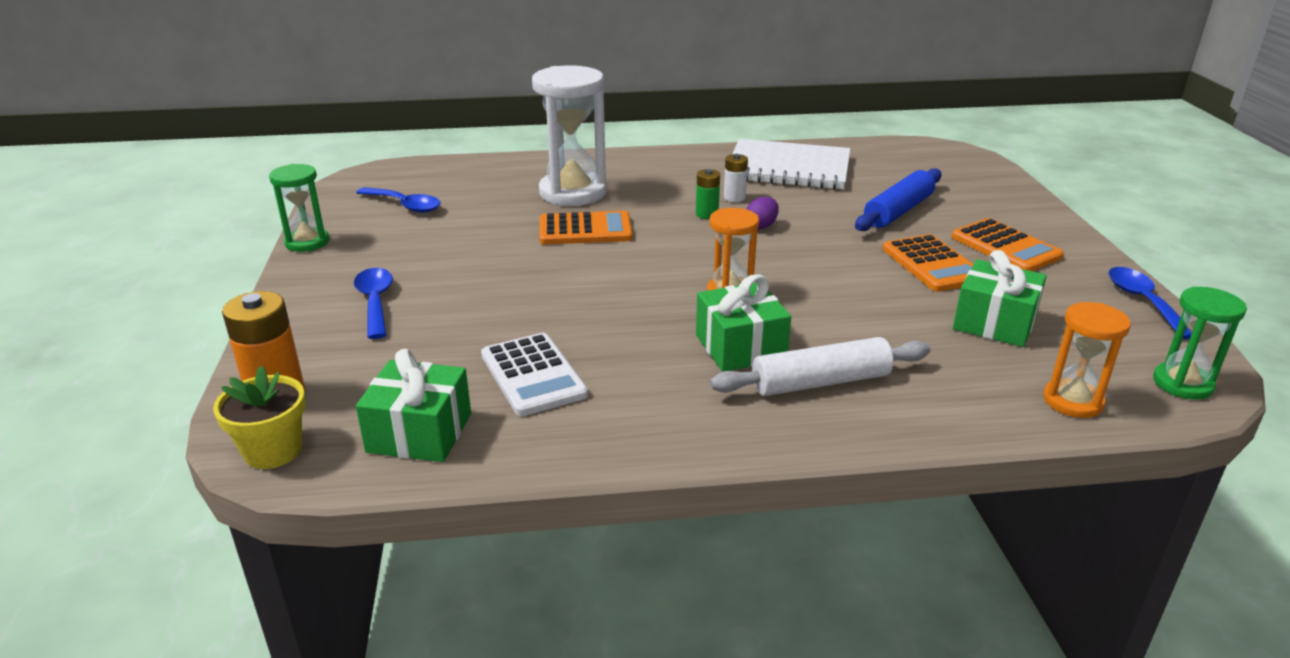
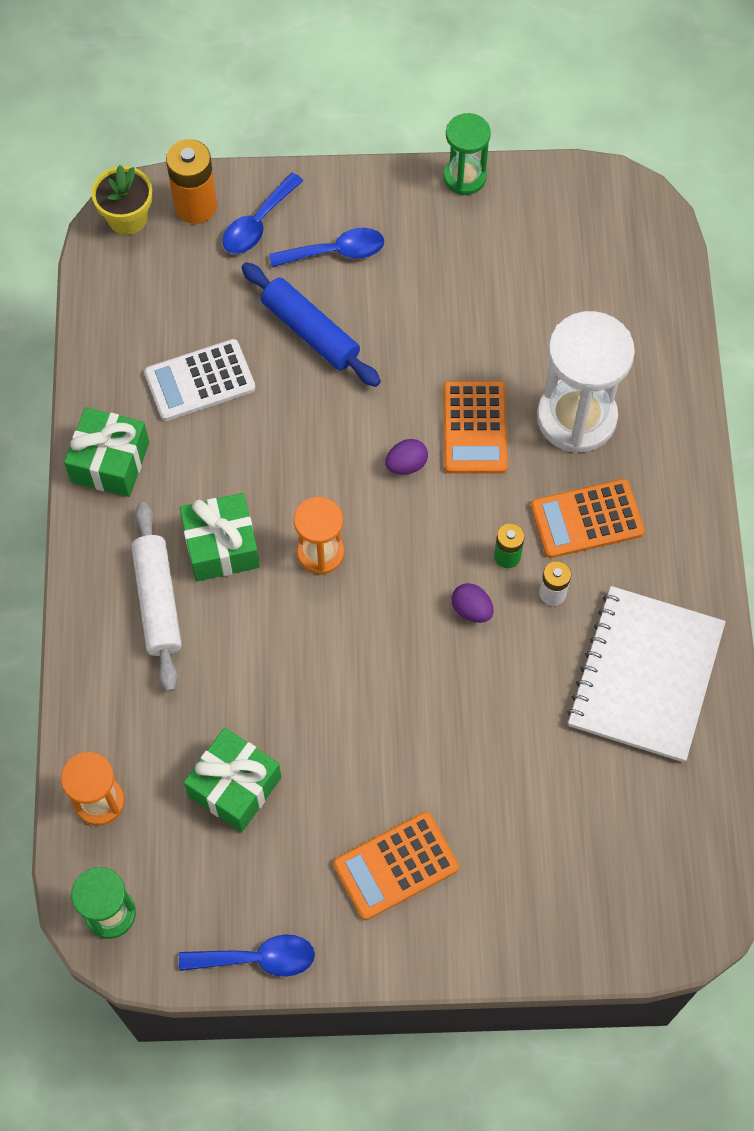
camera: 95 degrees right, 35 degrees up
blue spoon [356,187,441,213] -> blue spoon moved to [222,173,303,254]
green gift [356,349,471,462] -> green gift moved to [64,407,149,497]
blue rolling pin [855,168,942,231] -> blue rolling pin moved to [241,262,381,387]
orange calculator [883,234,973,292] -> orange calculator moved to [530,479,645,558]
none -> purple egg [385,439,428,475]

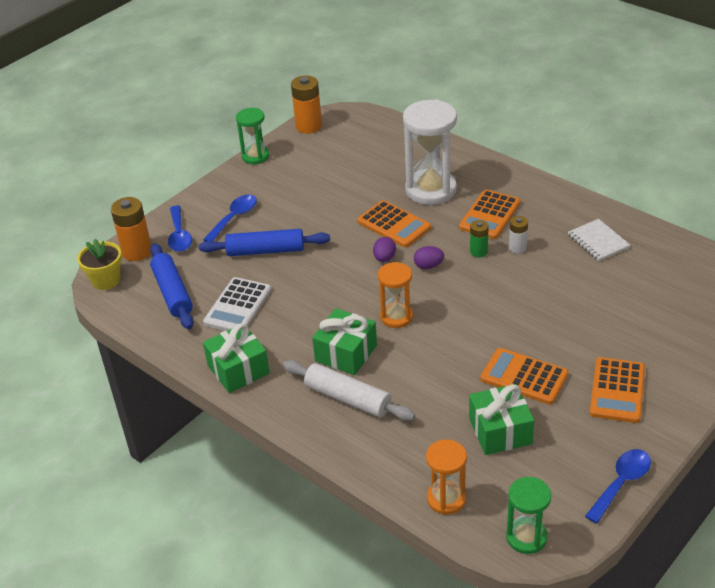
camera: 45 degrees left, 25 degrees down
purple egg [451,583,494,623] -> purple egg moved to [414,246,444,269]
white notebook [567,586,726,762] -> white notebook [568,219,630,261], size x0.51
none -> blue rolling pin [150,243,194,329]
none -> orange battery [291,76,322,134]
none -> orange calculator [480,348,569,405]

